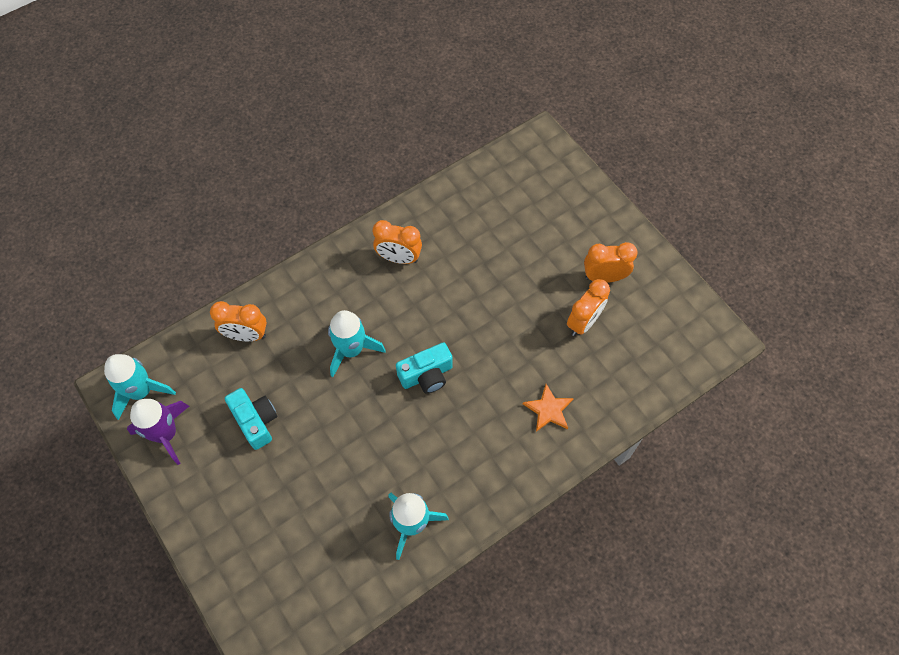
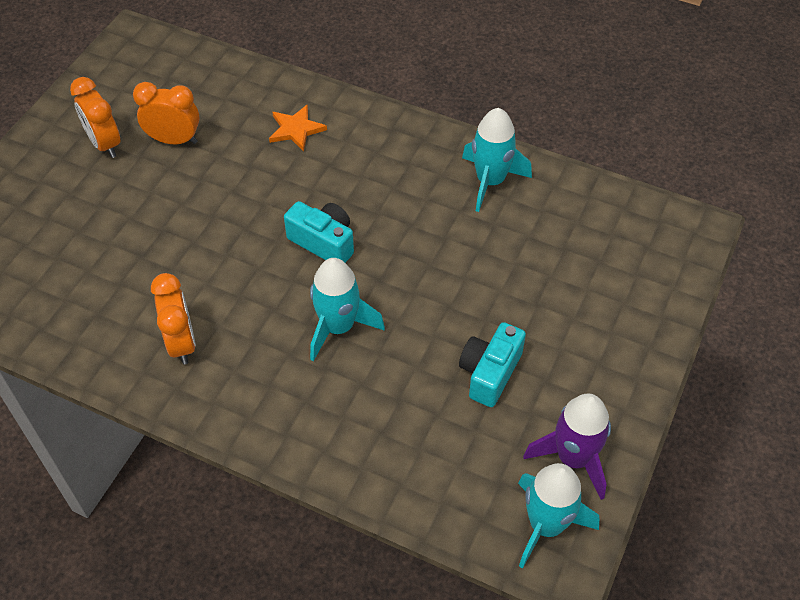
camera: 120 degrees left, 10 degrees down
orange clock [210,301,267,341] -> none

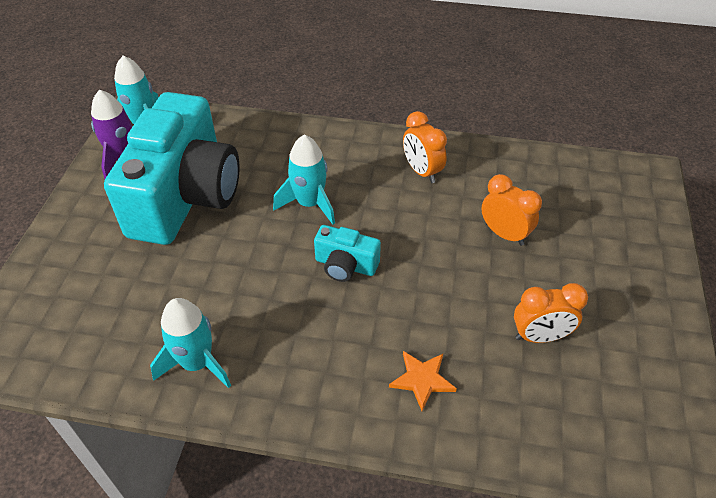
camera: 165 degrees right, 5 degrees down
orange clock [70,77,120,158] -> orange clock moved to [481,174,542,246]
turquoise camera [459,322,526,407] -> turquoise camera [104,92,239,245], size x2.38

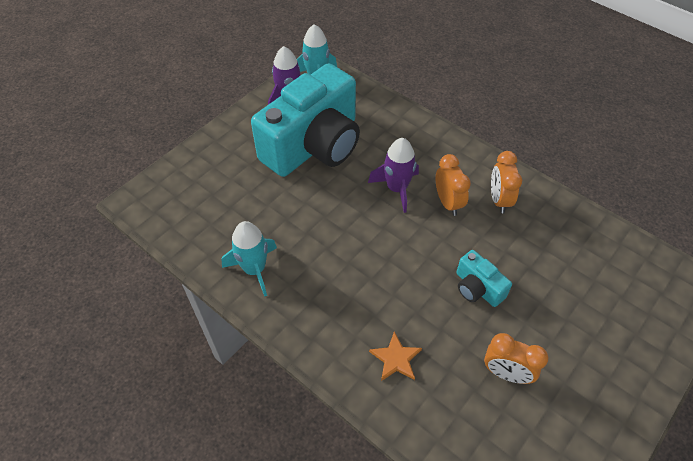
camera: 30 degrees right, 5 degrees up
turquoise rocket [273,135,335,225] -> purple rocket [368,138,419,213]
turquoise camera [314,225,381,282] -> turquoise camera moved to [456,250,512,307]
orange clock [481,174,542,246] -> orange clock moved to [436,154,471,216]

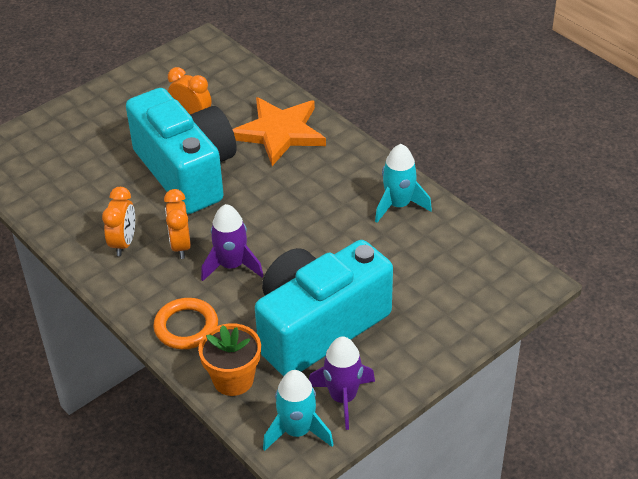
camera: 170 degrees left, 10 degrees down
orange star [369,332,422,381] -> orange star [232,97,326,166], size x2.13
turquoise camera [456,250,512,307] -> turquoise camera [126,88,237,214], size x2.38
none -> orange ring [153,298,218,349]
none -> orange flower pot [198,323,261,396]

